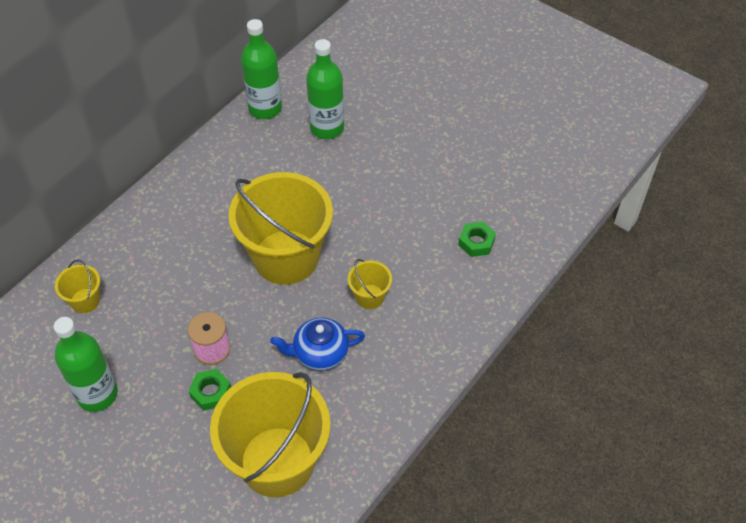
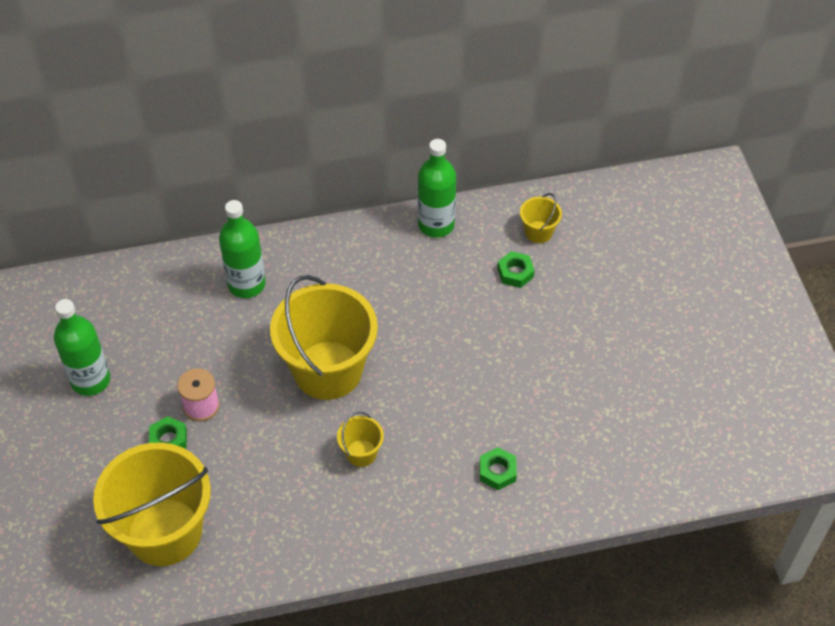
camera: 40 degrees right, 0 degrees up
yellow bucket [55,260,100,313] -> yellow bucket moved to [520,193,562,243]
blue teapot [270,317,365,371] -> none
green bottle [306,39,344,139] -> green bottle moved to [219,200,265,298]
none -> green nut [497,251,535,288]

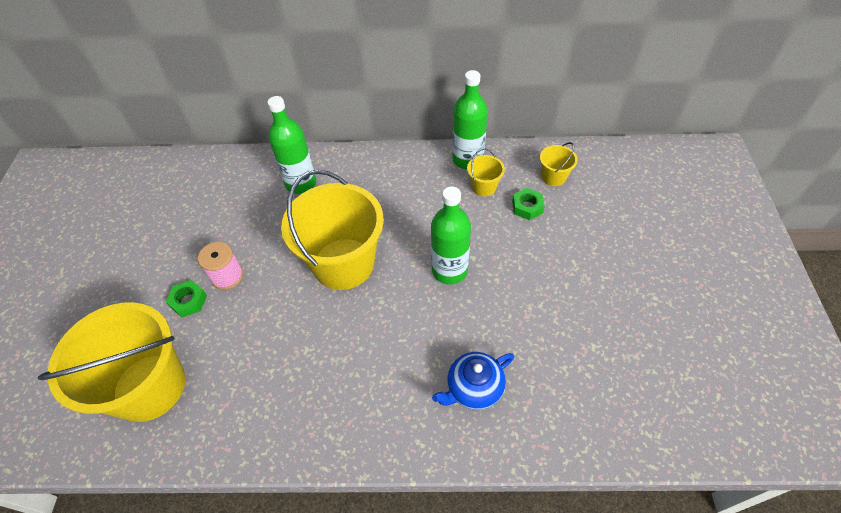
camera: 15 degrees right, 0 degrees up
green bottle [54,299,110,396] -> green bottle moved to [431,187,471,285]
yellow bucket [337,412,384,467] -> yellow bucket moved to [467,148,505,197]
green nut [480,447,517,490] -> blue teapot [432,352,514,410]

